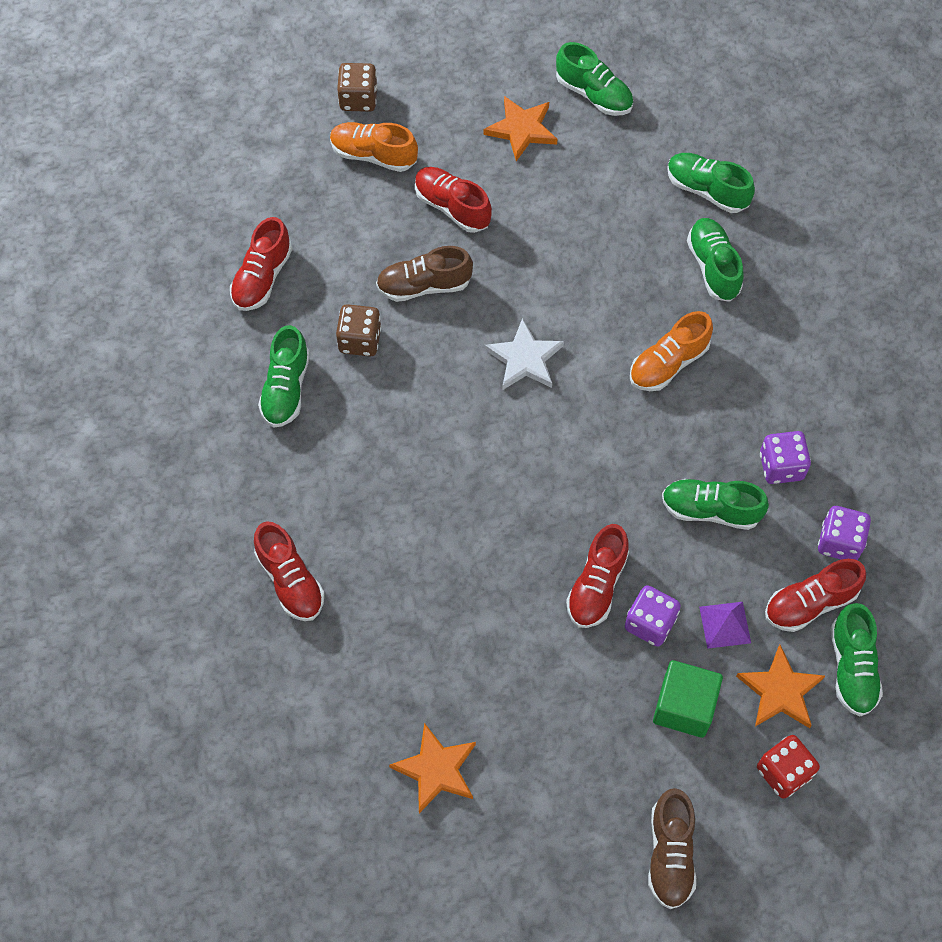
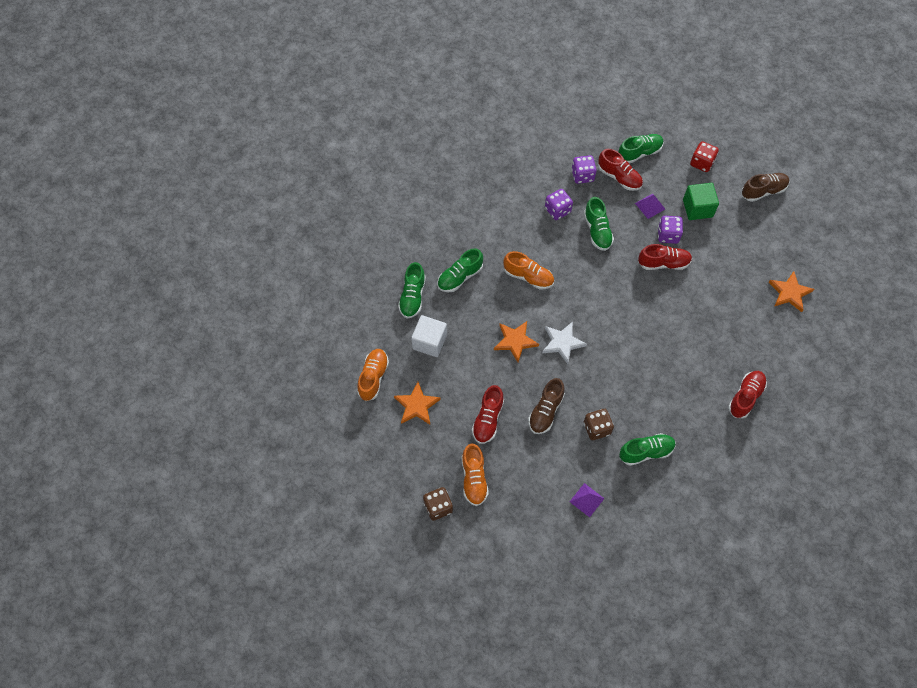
camera: 115 degrees left, 0 degrees up
red shoe [230,217,292,311] -> purple pyramid [570,483,605,517]
brown shoe [376,246,473,302] -> brown shoe turned 60 degrees clockwise [528,378,565,434]
green shoe [556,42,633,116] -> orange shoe [357,349,389,401]
orange star [736,645,825,728] -> orange star moved to [494,321,539,362]
none -> white cube [411,315,447,357]

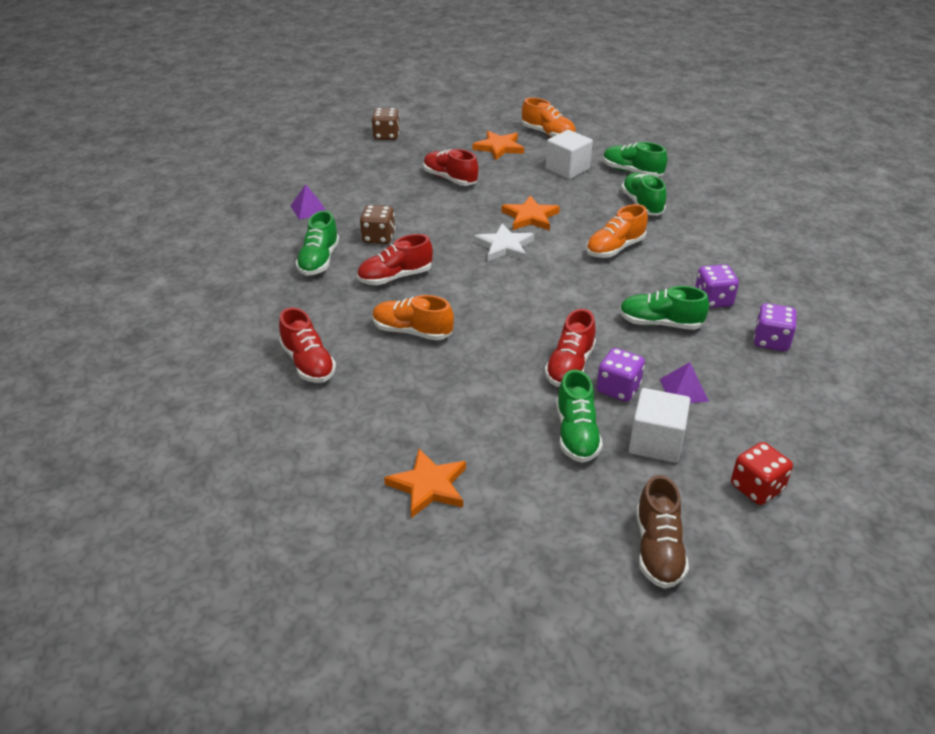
camera: 115 degrees right, 25 degrees down
orange shoe [462,443,489,506] -> orange shoe moved to [372,295,454,340]
brown shoe [528,378,565,434] -> none
red shoe [598,149,643,191] -> red shoe moved to [357,234,433,285]
green shoe [618,134,664,164] -> green shoe moved to [556,369,603,463]
green cube [683,183,719,220] -> white cube [629,388,690,463]

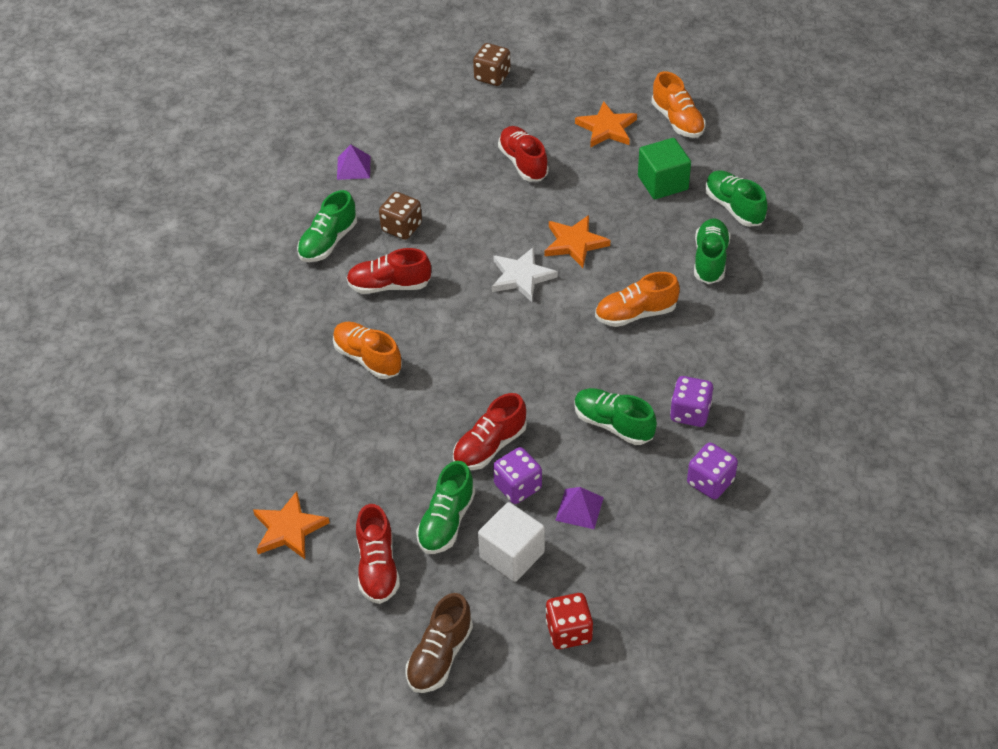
camera: 25 degrees right, 10 degrees up
red shoe [279,307,336,383] -> red shoe moved to [356,504,400,604]
white cube [546,130,593,179] -> green cube [638,138,691,199]

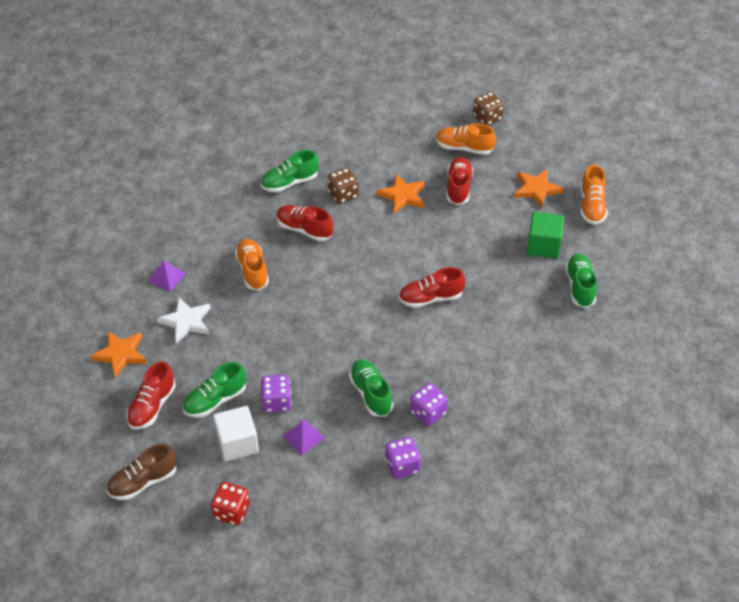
camera: 30 degrees right, 0 degrees up
purple pyramid [337,144,371,180] -> purple pyramid moved to [148,261,186,292]
red shoe [453,393,527,470] -> red shoe moved to [399,267,465,308]
white star [492,247,558,302] -> white star moved to [157,297,211,343]
orange star [545,215,610,268] -> orange star moved to [377,174,425,214]
orange shoe [595,272,680,327] -> orange shoe moved to [436,123,496,155]
green shoe [694,218,731,284] -> none

